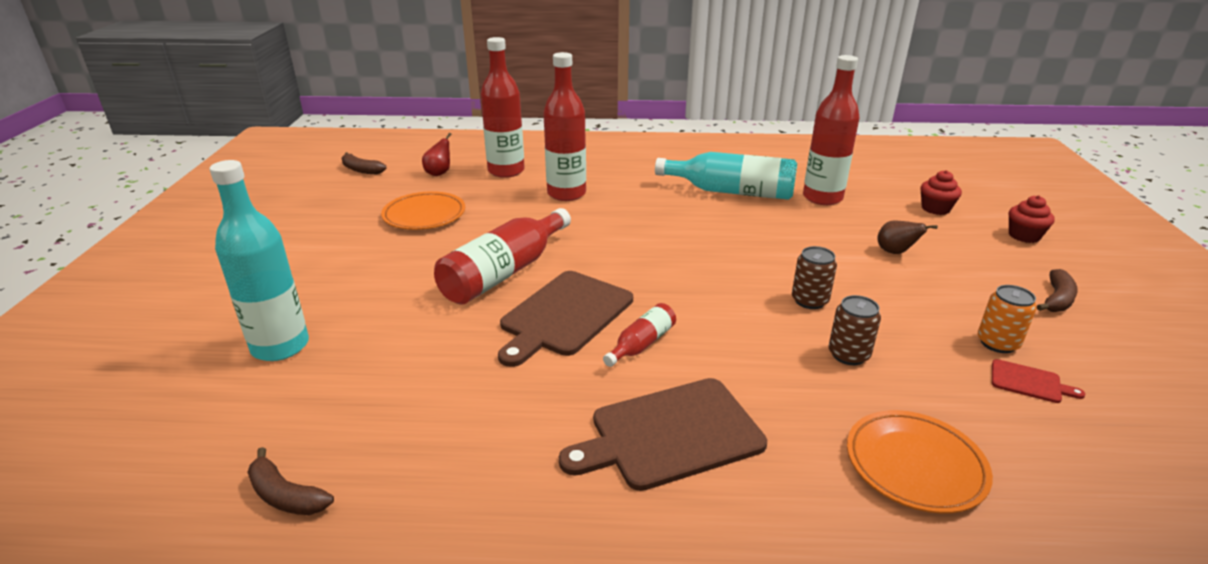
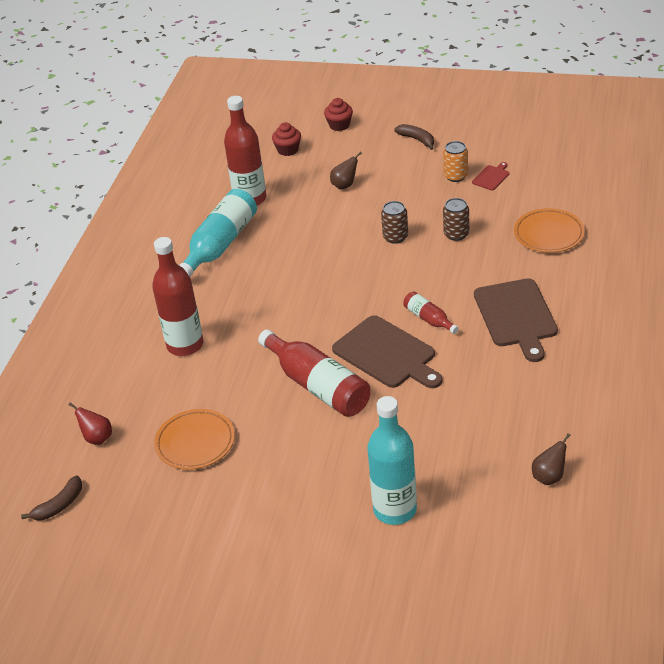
camera: 75 degrees left, 10 degrees up
brown banana [247,447,334,515] -> brown pear [532,433,571,485]
red bottle [481,37,525,178] -> none

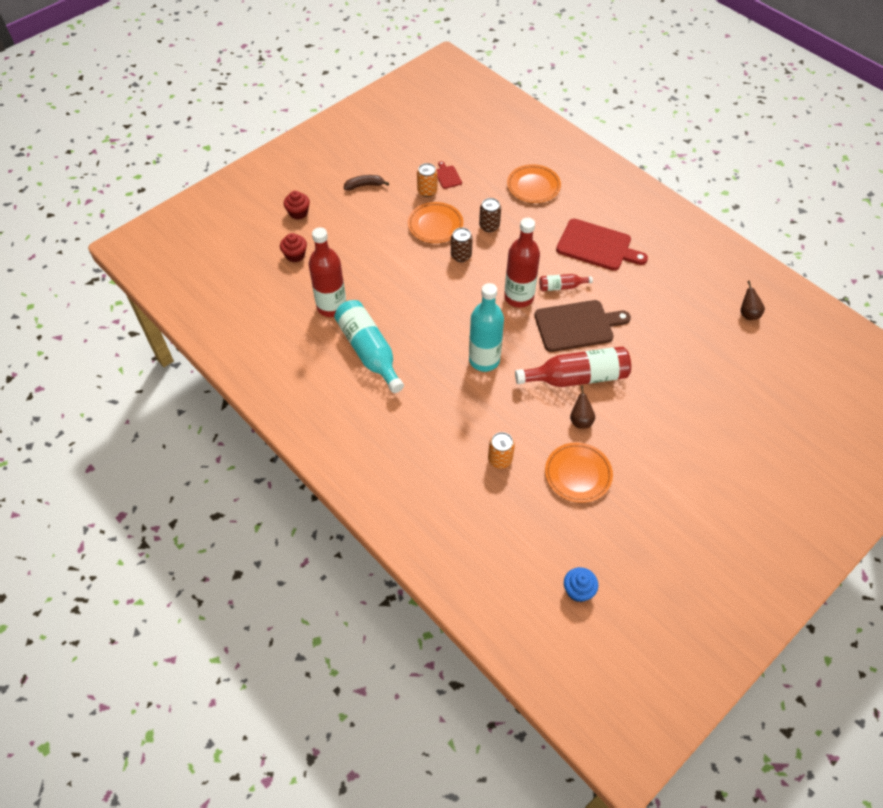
camera: 60 degrees left, 15 degrees up
brown banana [21,476,82,520] -> blue cupcake [564,567,598,602]
red pear [68,402,112,445] -> none
red bottle [152,237,203,356] -> red bottle moved to [504,218,540,308]
brown pear [330,151,362,189] -> brown pear moved to [570,385,595,429]
turquoise bottle [367,396,417,525] -> turquoise bottle moved to [469,283,504,372]
brown cutting board [474,278,558,362] -> red cutting board [556,219,648,271]
none -> orange plate [408,202,463,243]
none -> orange can [488,432,515,468]

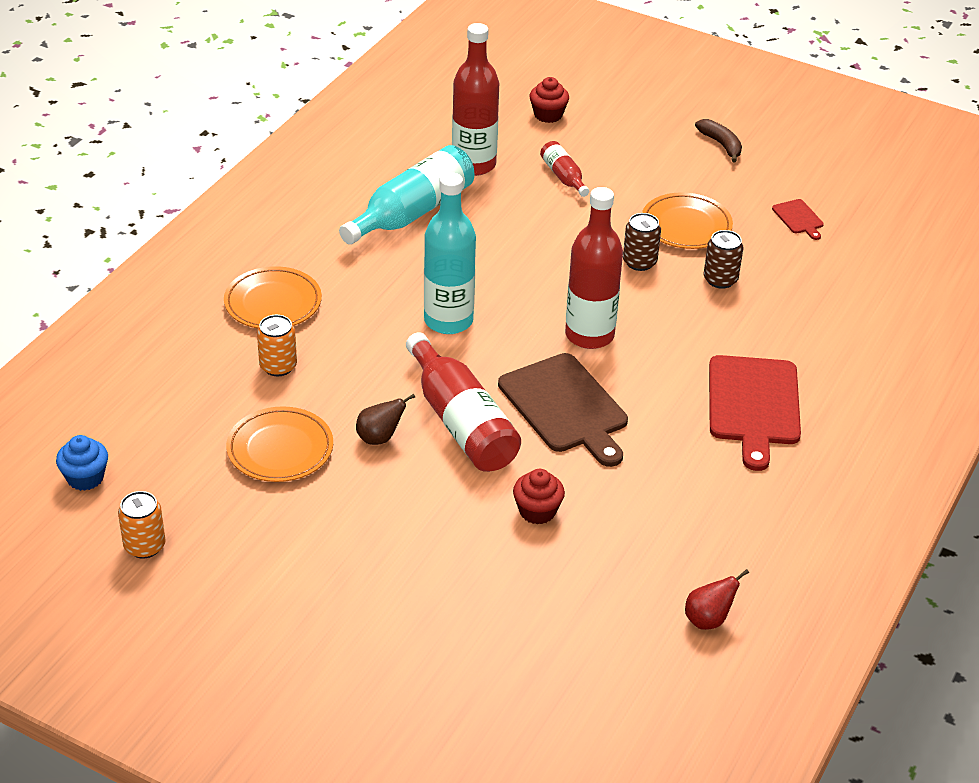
camera: 70 degrees right, 15 degrees down
red cupcake [284,191,310,220] -> red cupcake moved to [513,469,565,525]
orange can [417,163,438,197] -> orange can moved to [118,491,166,558]
red cutting board [436,161,462,189] -> red cutting board turned 105 degrees clockwise [772,199,824,240]
orange plate [507,164,561,203] -> orange plate moved to [224,266,322,329]
red bottle [539,274,593,291] -> red bottle moved to [540,141,589,197]
brown pear [741,280,765,320] -> red pear [685,569,749,630]

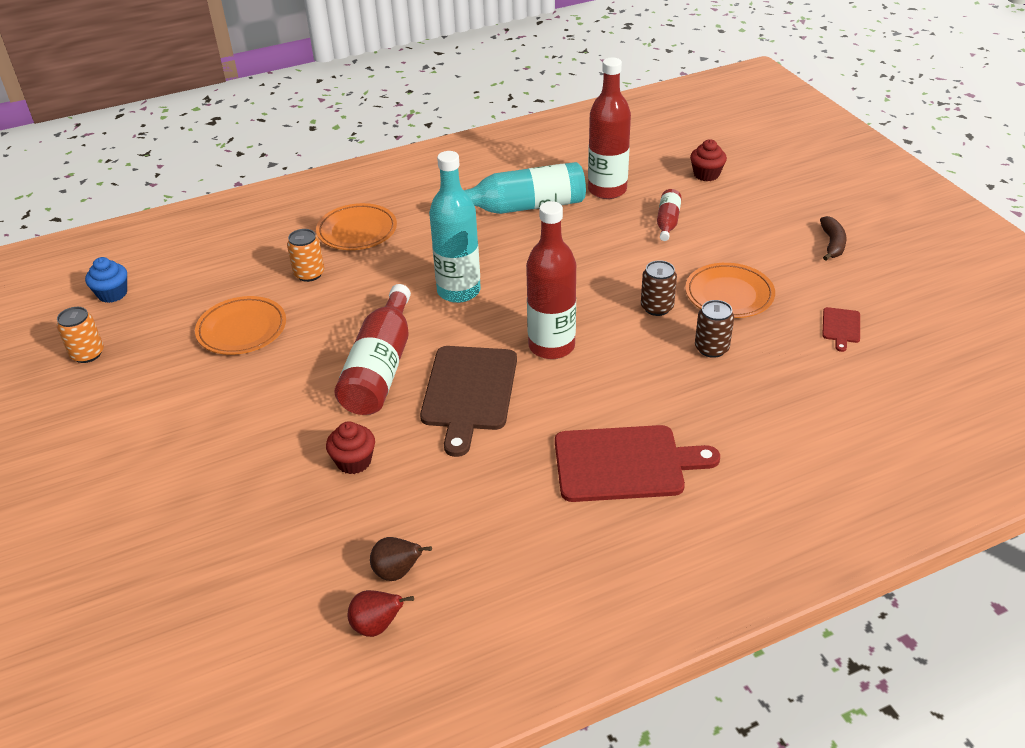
camera: 40 degrees right, 0 degrees up
brown pear [356,394,415,445] -> brown pear moved to [370,537,432,581]
red cutting board [709,355,801,471] -> red cutting board turned 135 degrees counterclockwise [555,425,720,502]

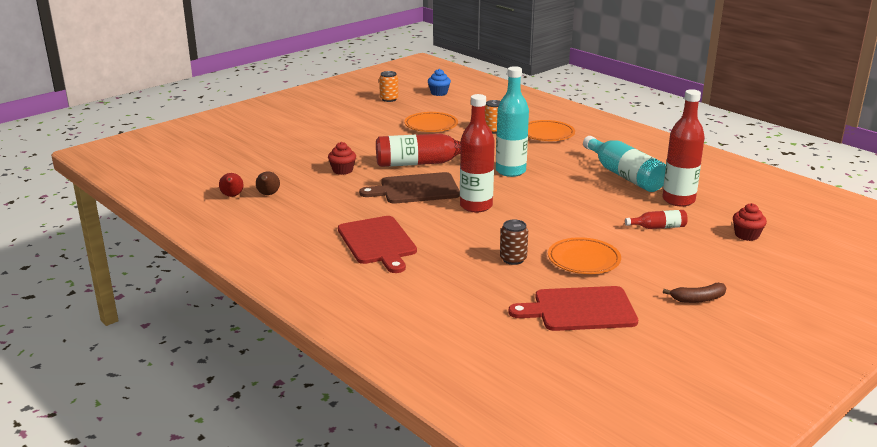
camera: 70 degrees right, 15 degrees down
brown can [641,260,677,316] -> none
red cutting board [822,307,860,352] -> red cutting board [509,286,638,331], size x2.22

